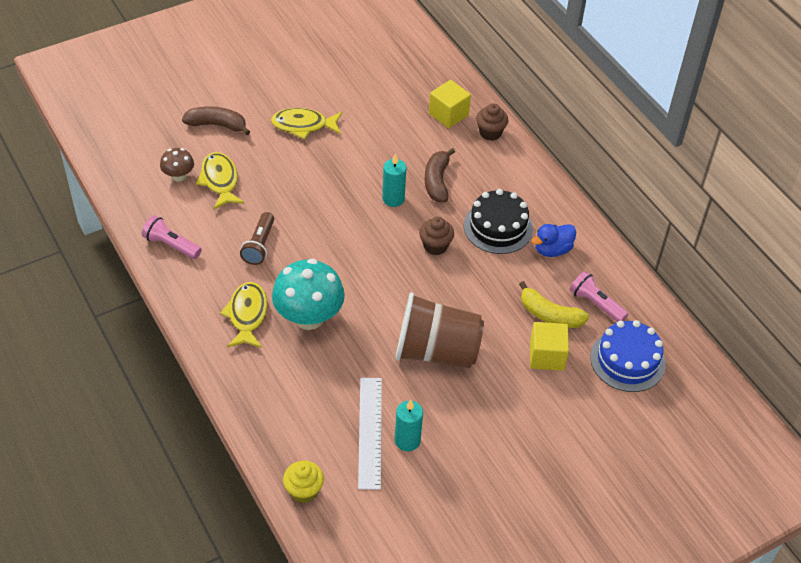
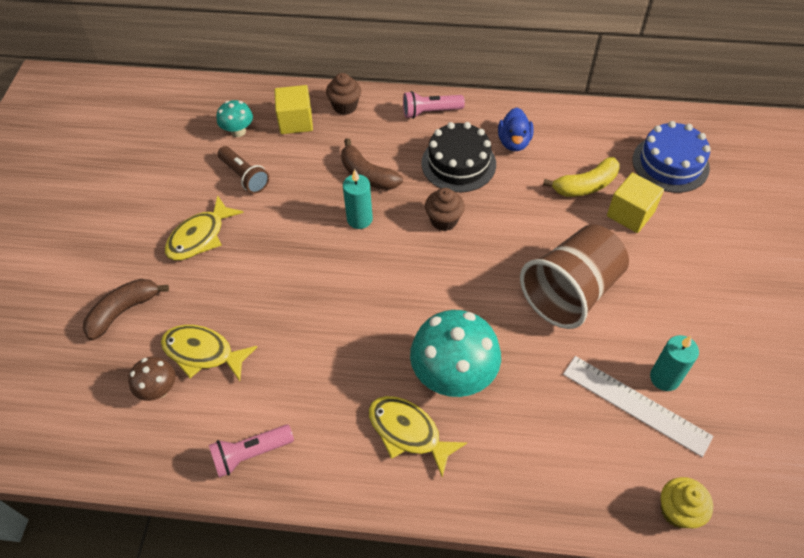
camera: 50 degrees left, 5 degrees up
brown flashlight [240,212,274,265] -> brown flashlight moved to [218,146,269,194]
pink flashlight [570,271,628,322] -> pink flashlight moved to [403,91,465,119]
none -> turquoise mushroom [217,100,253,137]

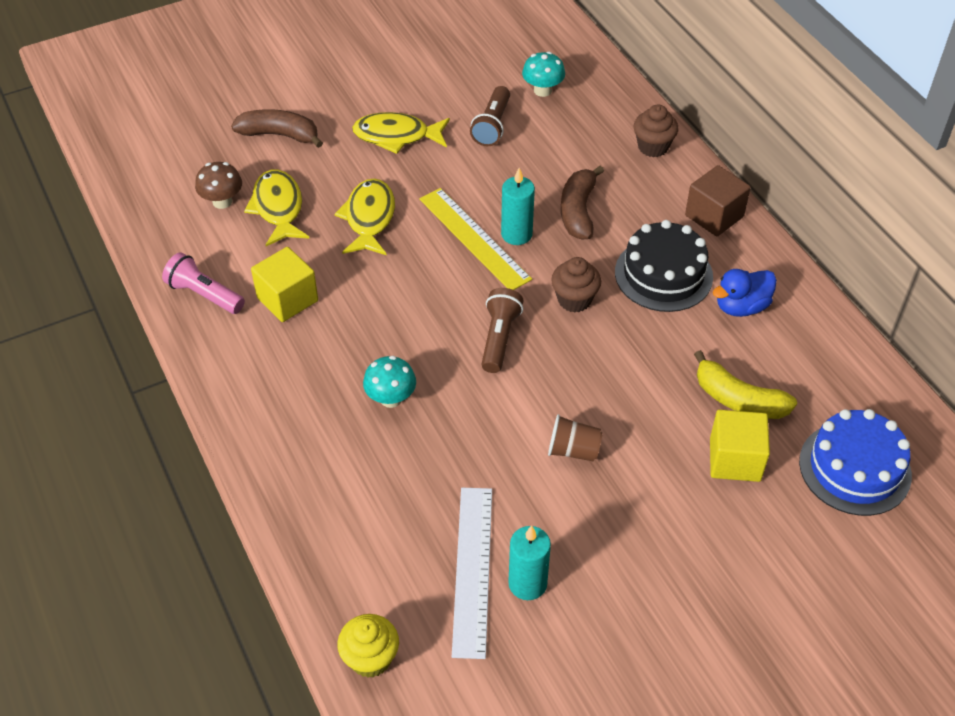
camera: 55 degrees right, 5 degrees down
yellow cube [274,85,313,134] -> yellow cube moved to [251,247,318,322]
yellow fish [369,396,467,477] -> yellow fish moved to [334,179,395,255]
pink flashlight [403,91,465,119] -> brown cube [685,165,751,237]
turquoise mushroom [410,310,501,397] -> turquoise mushroom [363,356,416,408], size x0.51
brown cup [520,225,629,329] -> brown cup [548,414,603,462], size x0.42
none -> yellow ruler [419,188,532,290]
none -> brown flashlight [481,288,524,373]

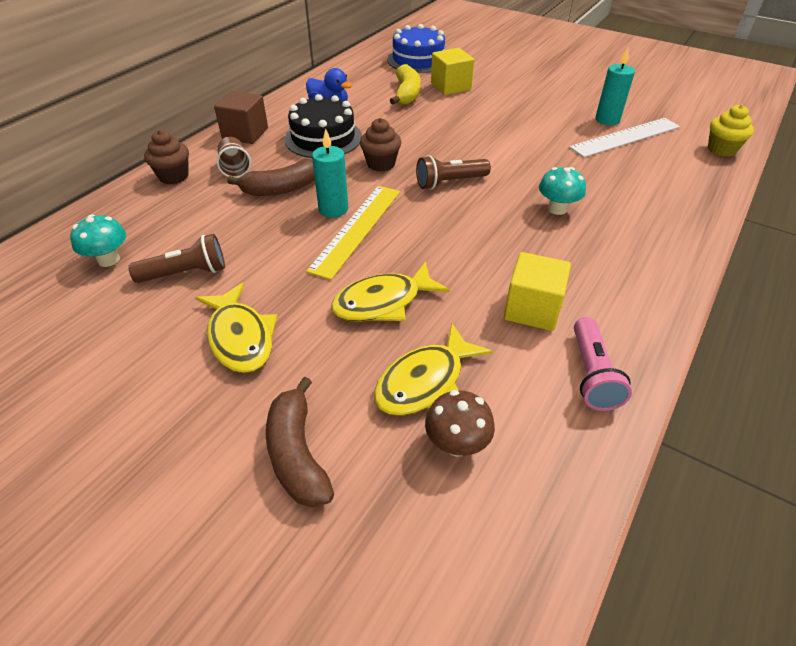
camera: 120 degrees left, 5 degrees down
brown cup [548,414,603,462] -> brown cup moved to [217,137,251,178]

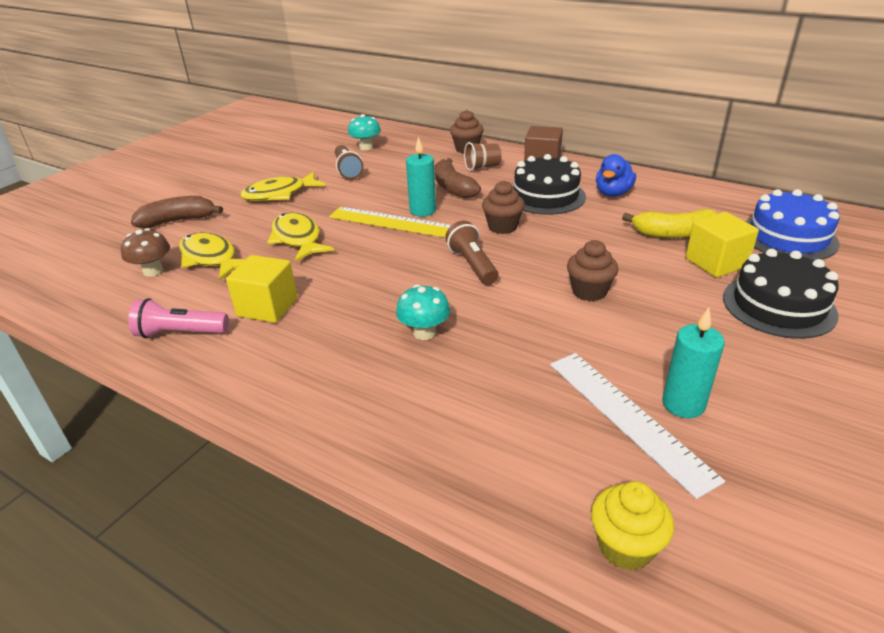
camera: 90 degrees right, 10 degrees down
none -> brown cupcake [567,240,619,301]
none -> black cake [723,249,839,339]

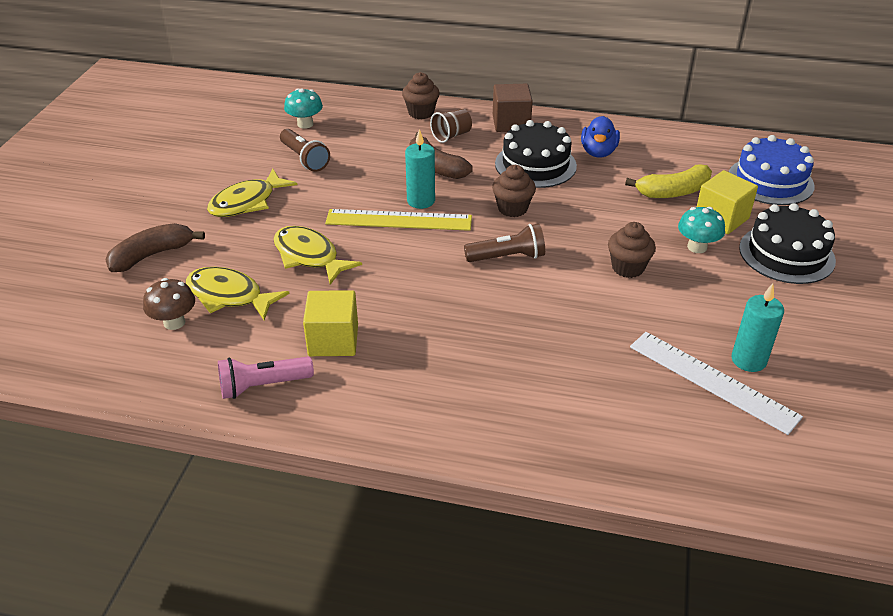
camera: 20 degrees left, 5 degrees up
turquoise mushroom [396,284,450,340] -> turquoise mushroom moved to [678,207,725,253]
brown flashlight [445,221,499,285] -> brown flashlight turned 120 degrees clockwise [464,224,545,262]
yellow cupcake [591,481,674,571] -> none

